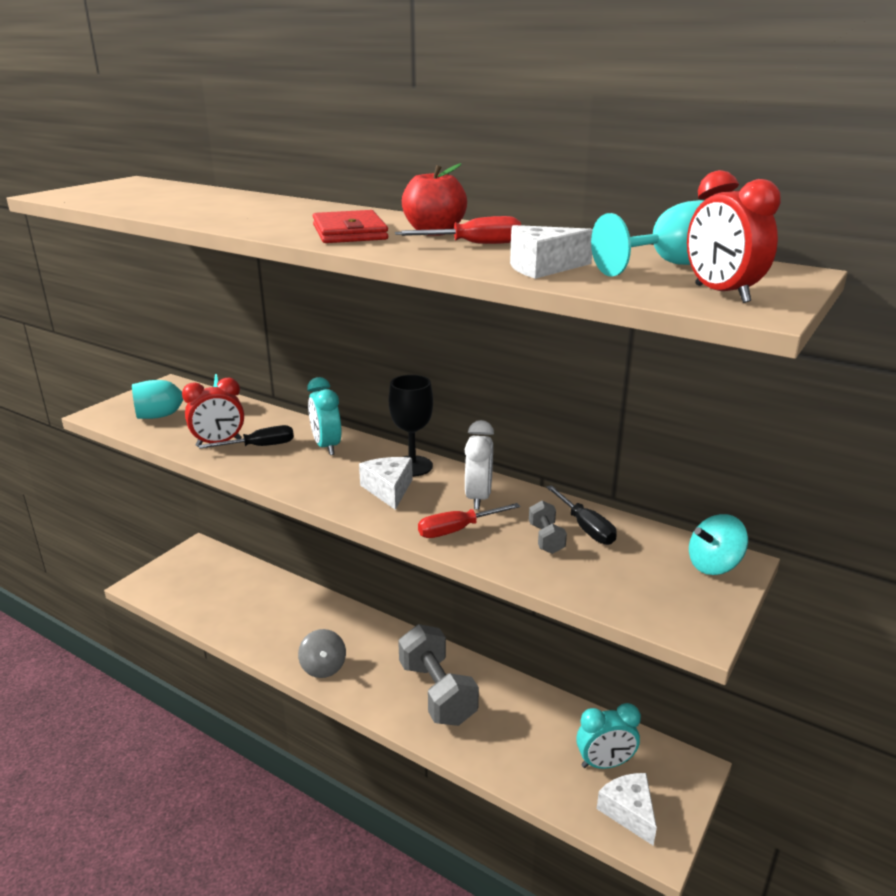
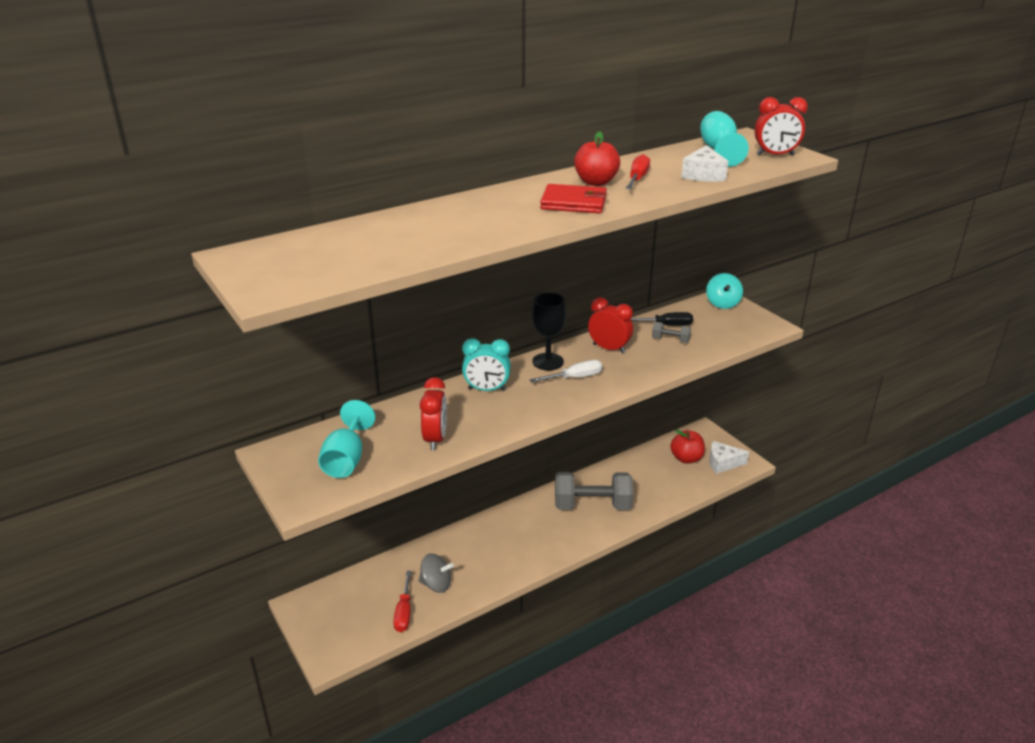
camera: 65 degrees left, 5 degrees up
black screwdriver [198,425,294,449] -> none
grey spinning top [298,629,346,678] -> grey spinning top moved to [419,553,454,593]
white cheese [359,457,413,510] -> white screwdriver [530,360,602,383]
red screwdriver [418,503,521,538] -> red screwdriver moved to [393,571,411,632]
white clock [464,420,494,509] -> red clock [588,297,633,353]
turquoise clock [576,703,641,769] -> red apple [670,430,705,464]

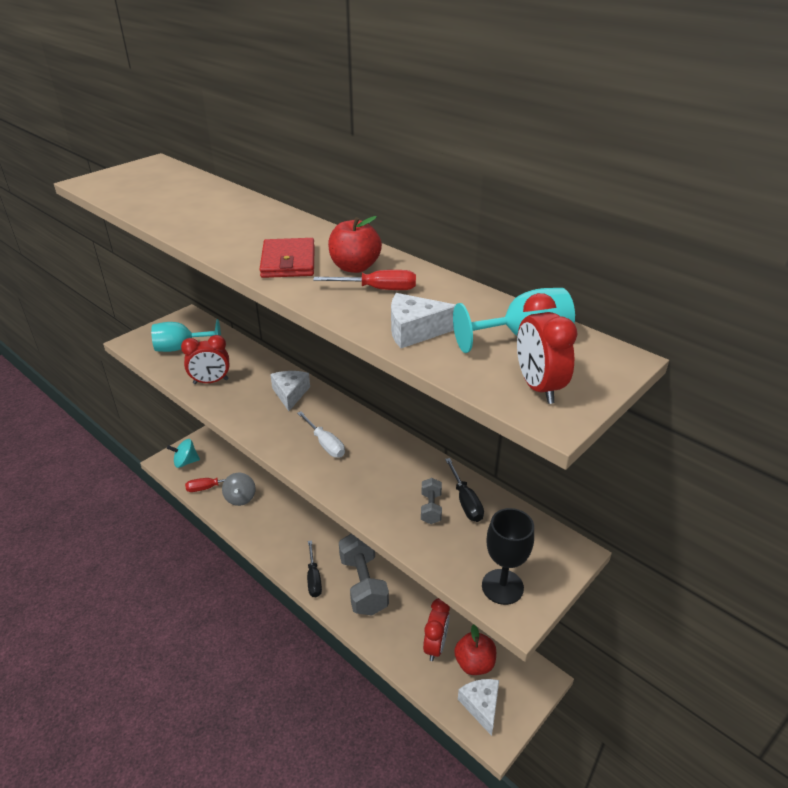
camera: 75 degrees right, 5 degrees up
turquoise clock [462,338,511,391] -> white cheese [270,371,310,411]
black goblet [532,293,566,370] -> black goblet moved to [482,508,534,605]
red clock [588,297,633,353] -> red clock moved to [423,598,450,661]
turquoise spinning top [706,273,743,309] -> turquoise spinning top moved to [167,439,200,468]
none -> black screwdriver [307,541,322,597]

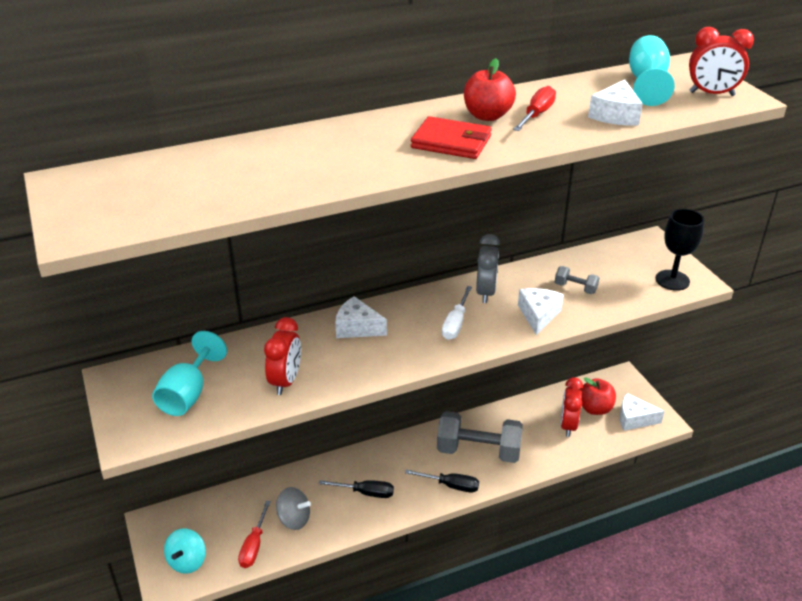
camera: 65 degrees left, 0 degrees up
white screwdriver [297,411,345,458] -> white screwdriver turned 120 degrees clockwise [442,286,472,340]
red clock [423,598,450,661] -> red clock turned 120 degrees counterclockwise [561,377,583,437]
black screwdriver [445,458,484,522] -> black screwdriver moved to [318,480,394,498]
none -> grey clock [476,234,500,303]
none -> white cheese [518,288,564,335]

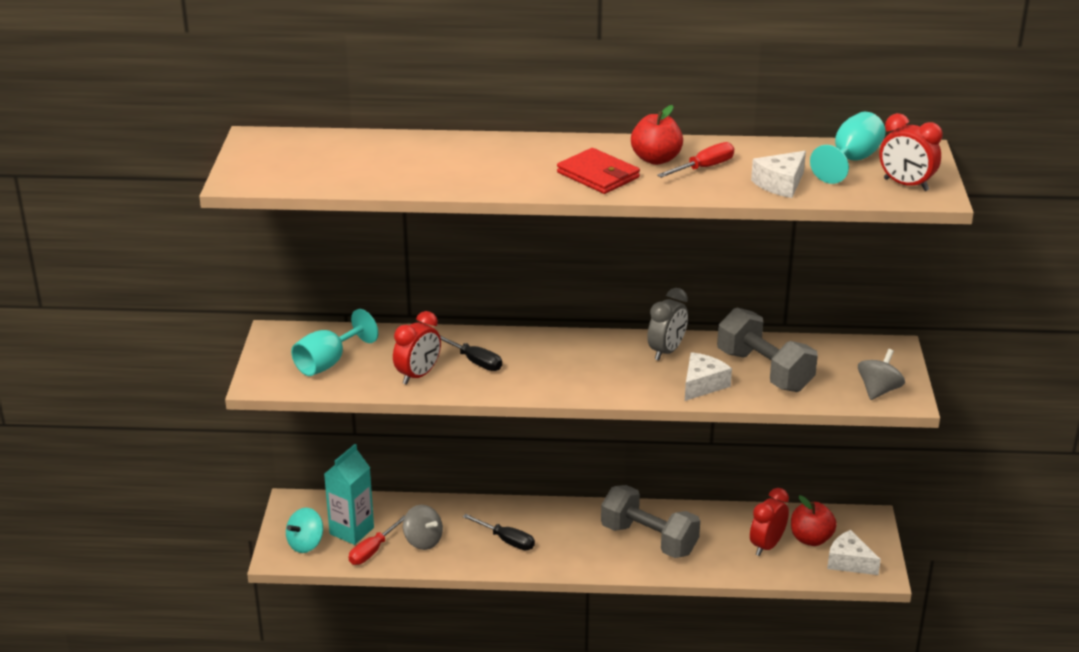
camera: 25 degrees right, 5 degrees down
white cheese [335,296,387,338] -> none
black screwdriver [405,469,479,493] -> black screwdriver moved to [440,336,502,371]
white screwdriver [442,286,472,340] -> none
grey dumbbell [555,266,599,294] -> grey dumbbell [717,308,818,392], size x2.22
black goblet [656,209,704,291] -> grey spinning top [858,349,905,400]
none -> turquoise carton [324,444,374,545]

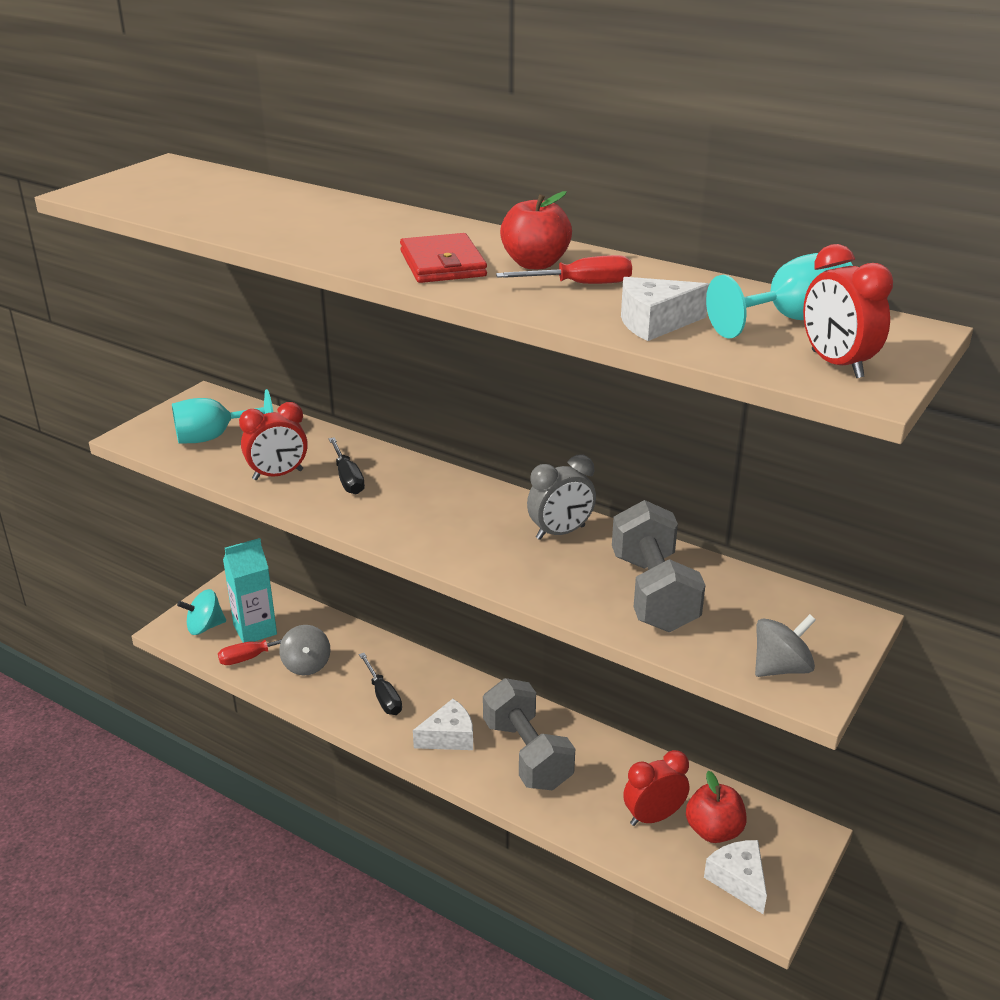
camera: 30 degrees right, 0 degrees up
white cheese [685,352,732,401] -> white cheese moved to [413,699,473,750]

